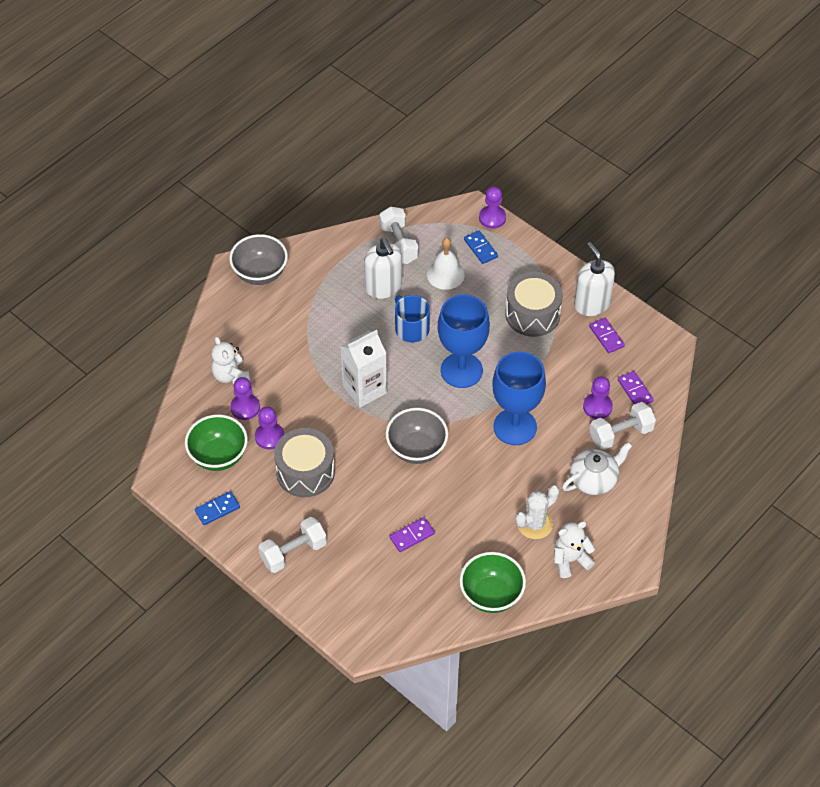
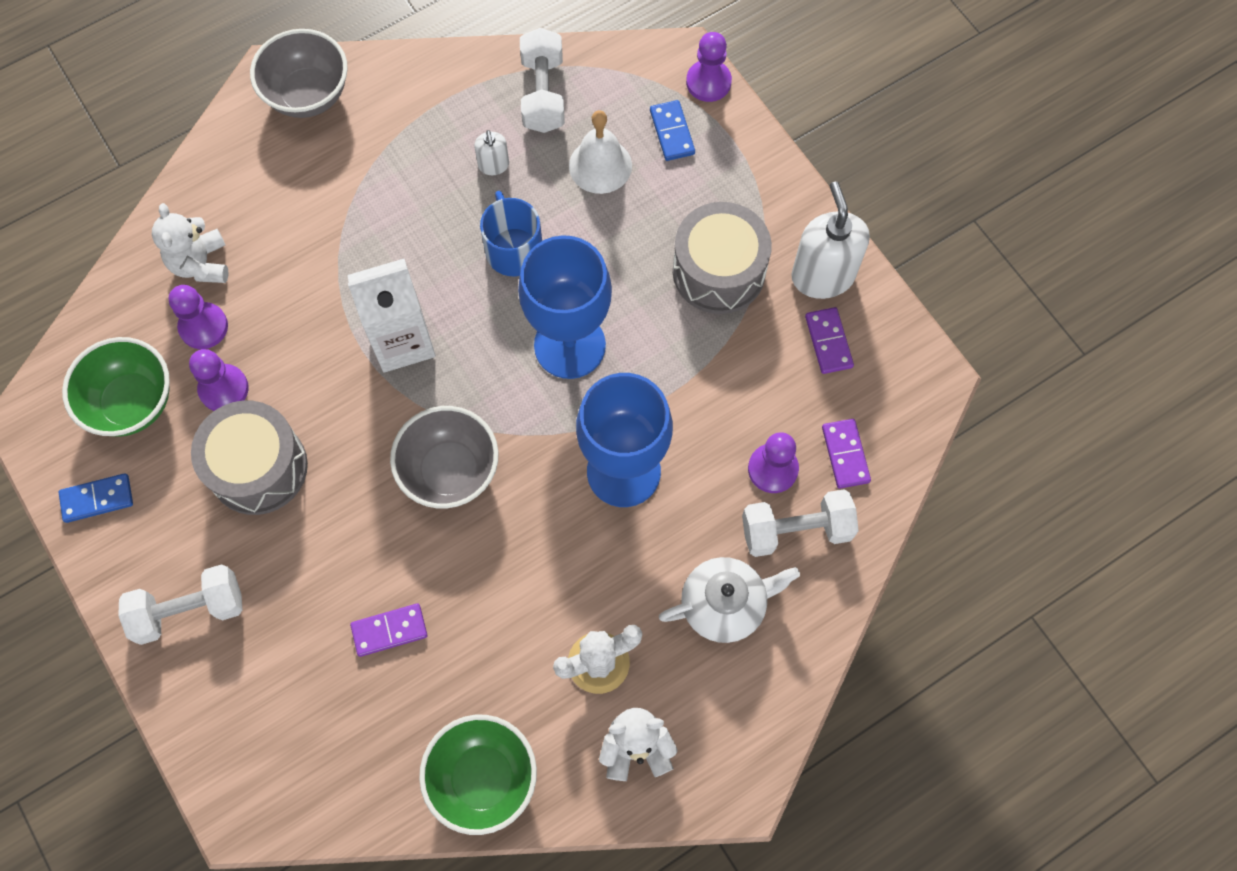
camera: 15 degrees right, 15 degrees up
white soap dispenser [364,238,402,299] -> white soap dispenser [474,130,509,175], size x0.50

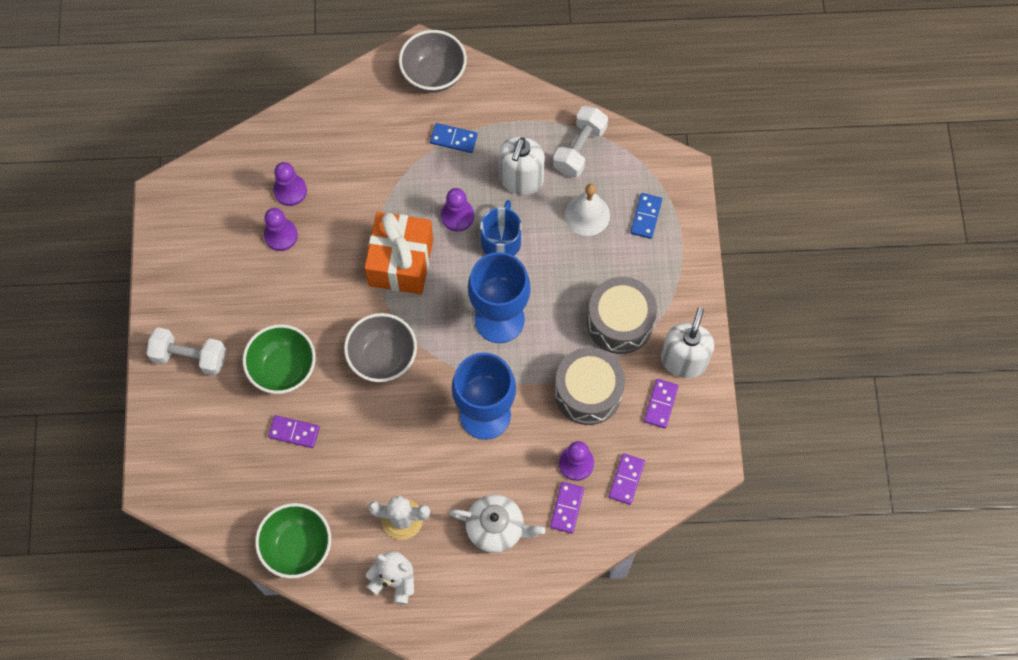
camera: 30 degrees right, 0 degrees up
blue domino [58,473,133,523] -> blue domino moved to [430,123,478,153]
green bowl [62,337,170,437] -> green bowl moved to [243,324,316,394]
white teddy bear [152,203,228,283] -> none
grey drum [191,401,308,515] -> grey drum moved to [555,347,625,425]
white carton [348,259,436,373] -> orange gift [364,212,433,295]
white soap dispenser [474,130,509,175] -> white soap dispenser [499,137,545,195], size x2.01
purple pawn [686,32,732,102] -> purple pawn moved to [441,188,474,232]
white dumbbell [742,489,859,557] -> purple domino [550,482,584,533]

